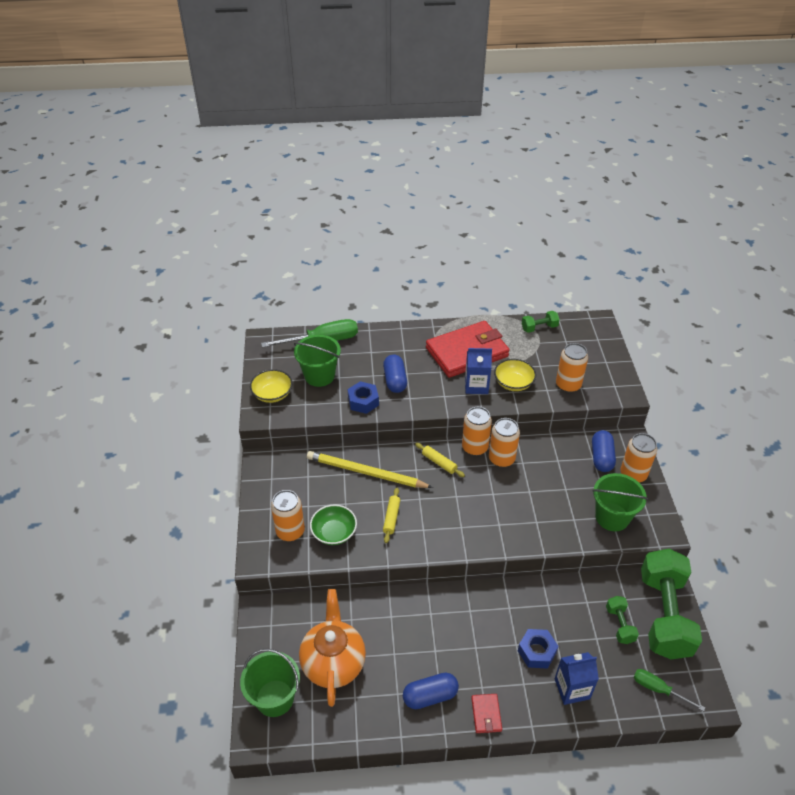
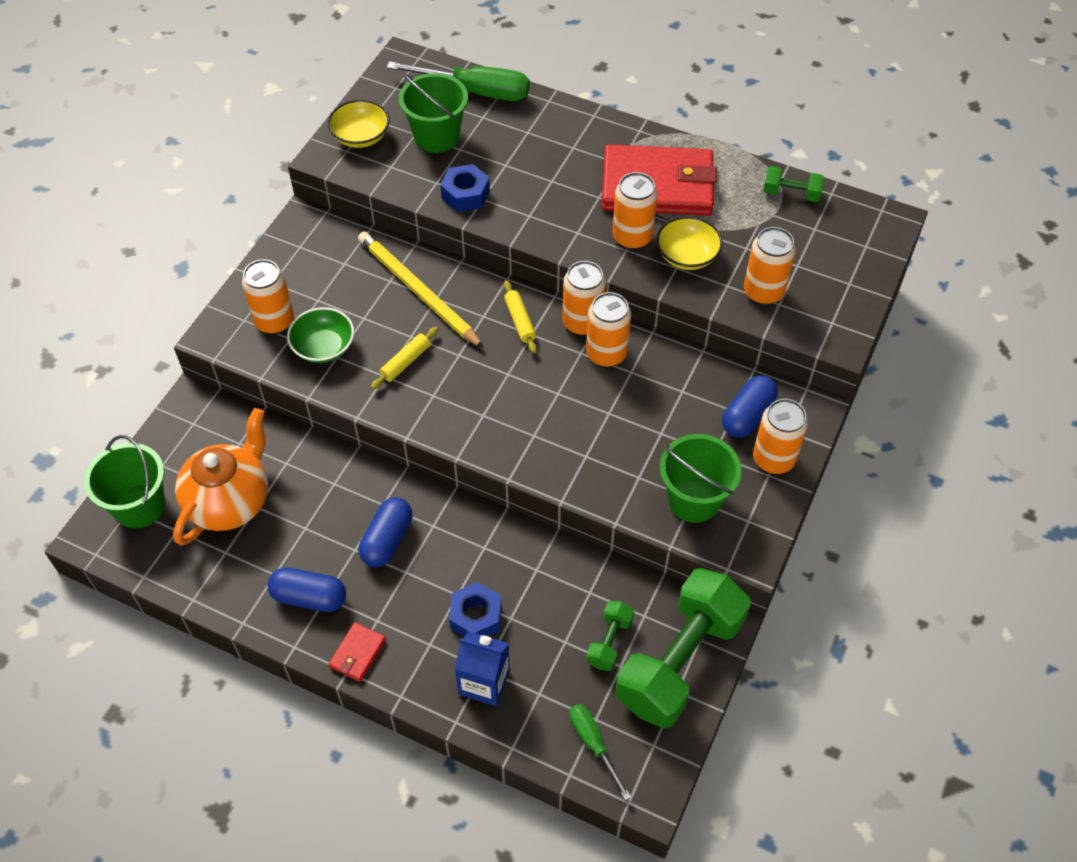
camera: 30 degrees right, 10 degrees up
blue capsule [383,355,407,393] -> blue capsule moved to [359,497,413,567]
blue carton [465,348,492,394] -> orange can [612,172,658,250]

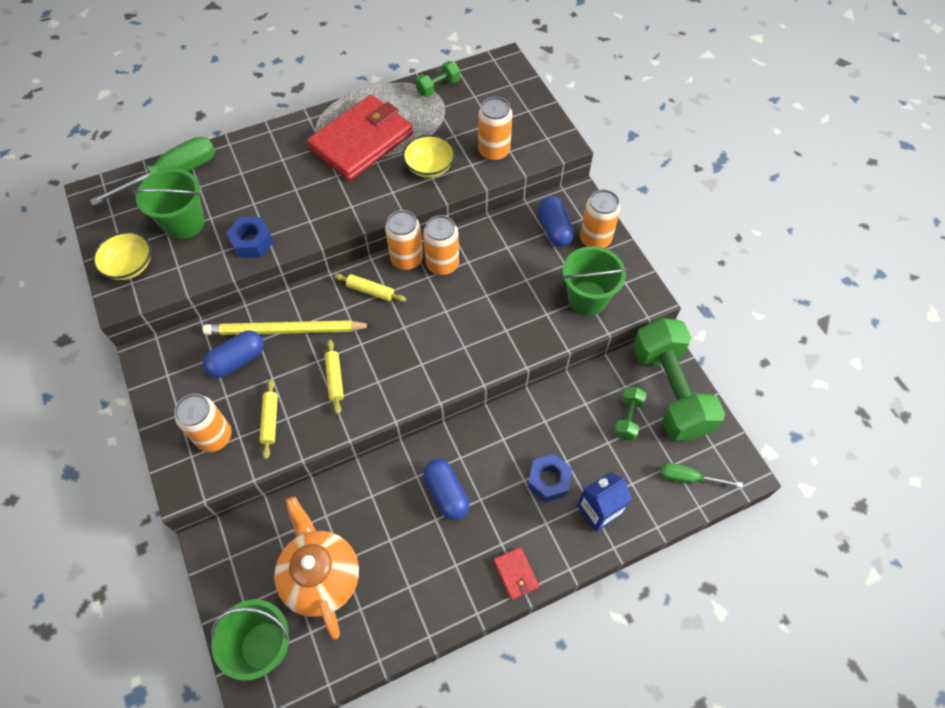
camera: 50 degrees left, 5 degrees up
blue capsule [267,567,346,612] -> blue capsule moved to [203,330,264,378]
green bowl [287,307,354,363] -> yellow rolling pin [259,379,278,459]
green dumbbell [586,601,634,671] -> green dumbbell turned 45 degrees clockwise [614,387,646,440]
orange can [612,172,658,250] -> none

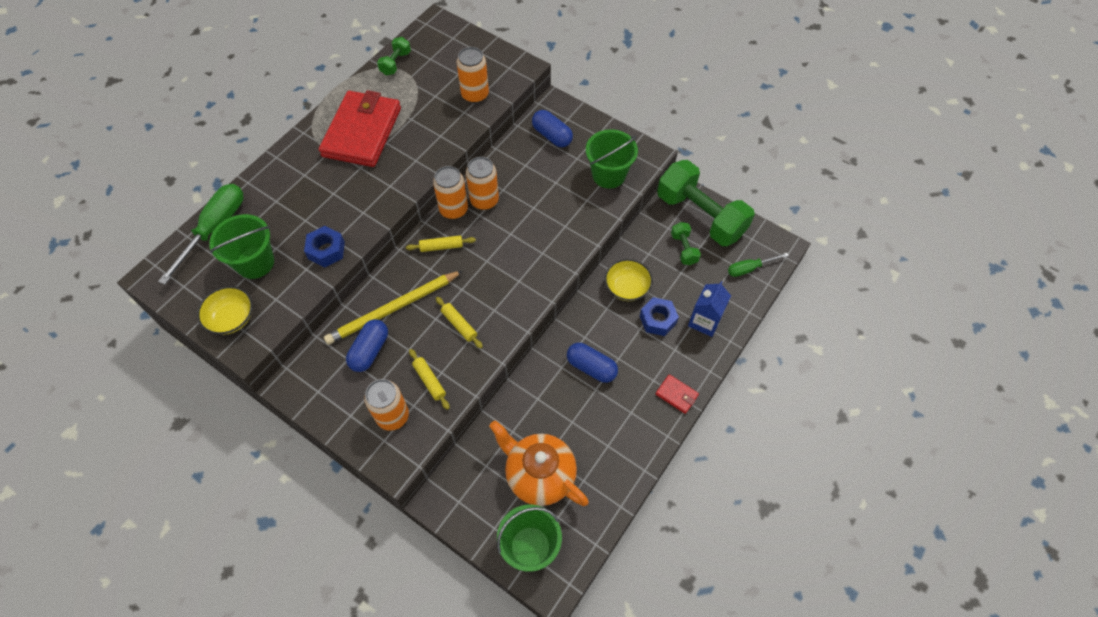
camera: 30 degrees left, 0 degrees up
yellow bowl [403,135,455,178] -> yellow bowl moved to [605,259,653,301]
orange can [580,190,621,248] -> none

